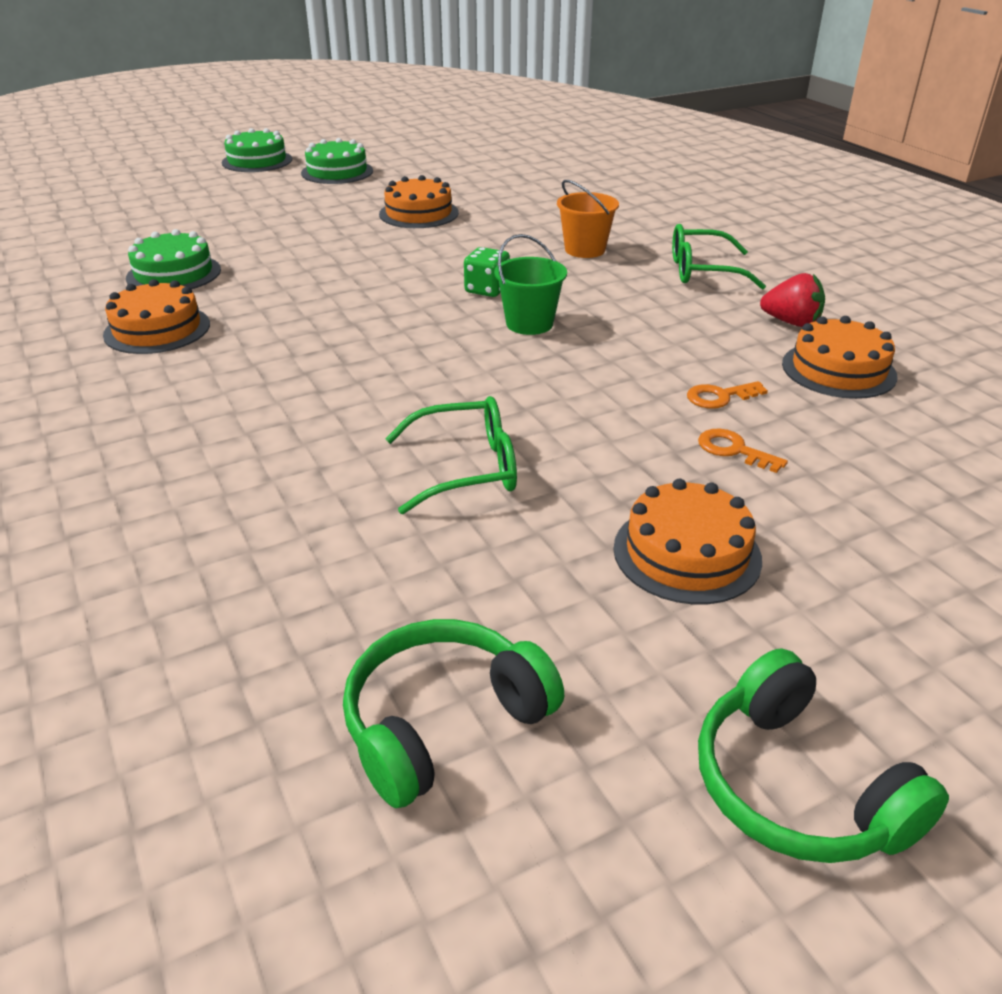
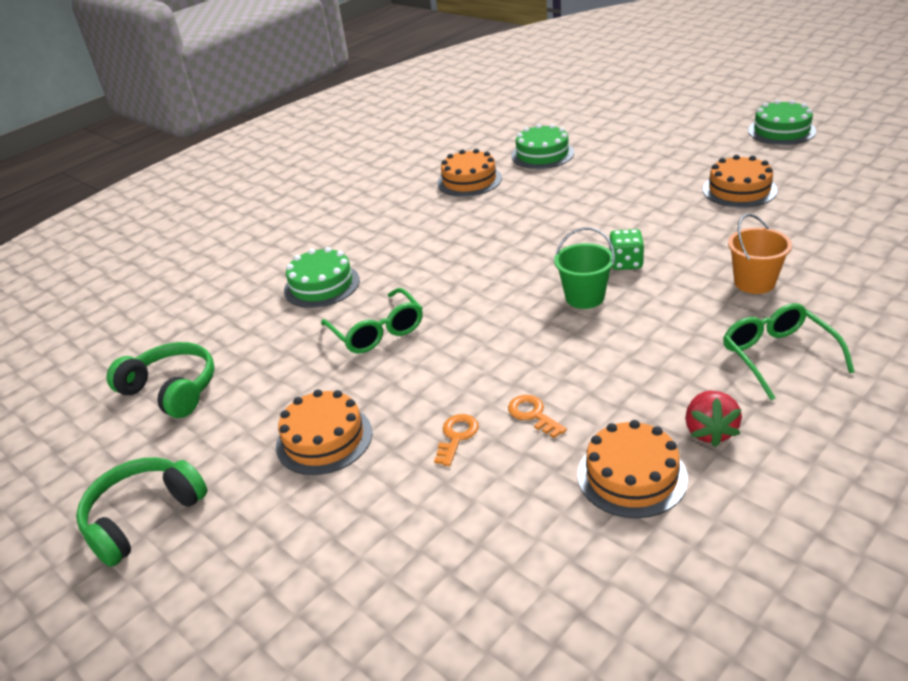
camera: 75 degrees right, 0 degrees up
green cake [222,128,292,172] -> green cake moved to [284,247,360,308]

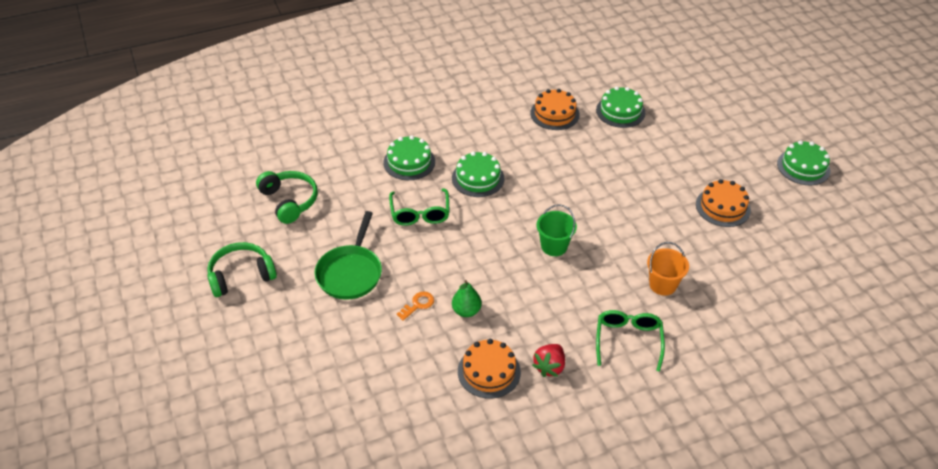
camera: 20 degrees right, 10 degrees up
orange cake [276,389,372,475] -> green pan [315,211,382,300]
orange key [508,395,567,438] -> green pear [452,280,481,317]
green dice [609,229,644,270] -> none
none -> green cake [452,151,504,197]

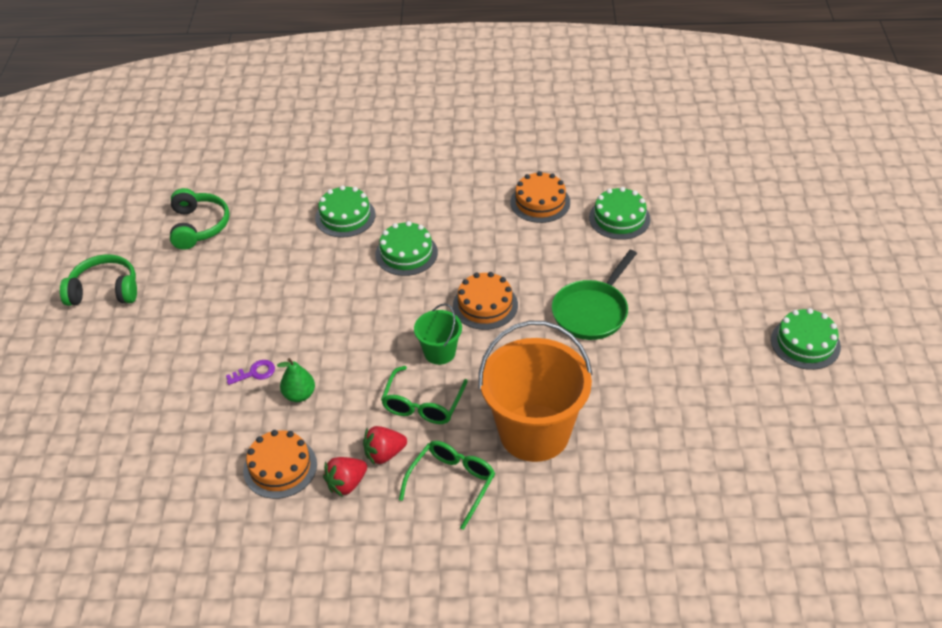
camera: 25 degrees right, 0 degrees up
green pan [315,211,382,300] -> green pan moved to [552,250,637,340]
green glasses [389,188,450,226] -> green glasses moved to [381,366,468,424]
orange key [397,291,434,321] -> purple key [226,360,275,385]
orange bucket [647,242,689,295] -> orange bucket [478,321,593,462], size x2.10
orange cake [696,179,751,227] -> orange cake moved to [453,272,518,330]
none -> red strawberry [363,426,407,465]

